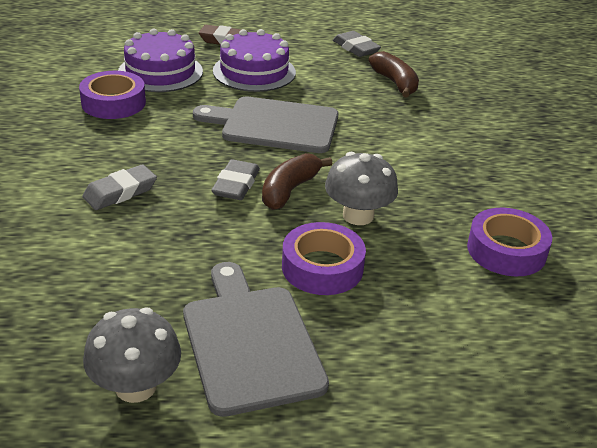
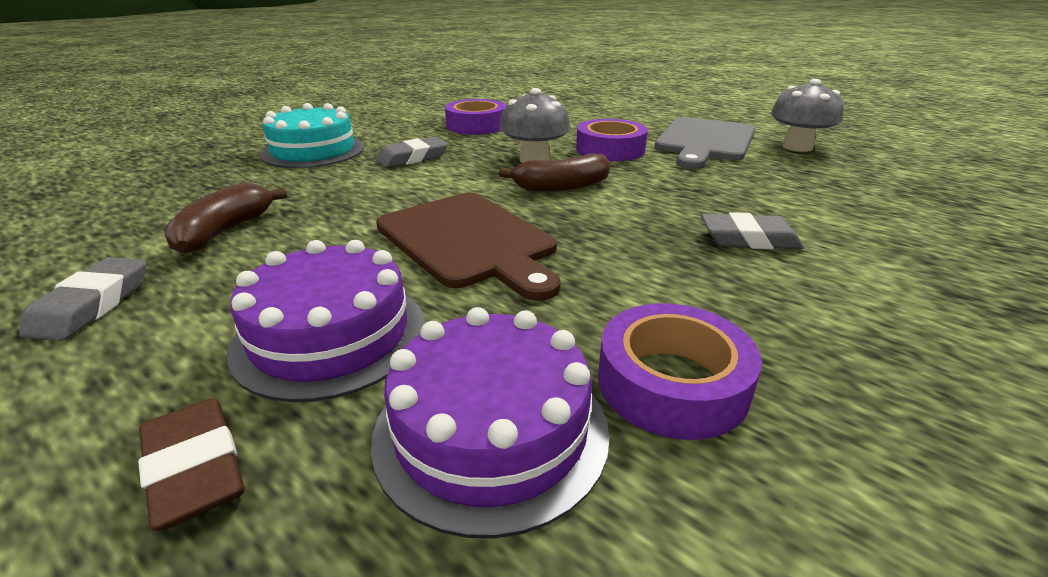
camera: 135 degrees left, 5 degrees down
grey cutting board [193,96,338,153] -> brown cutting board [376,193,561,301]
grey eraser [211,159,260,200] -> grey eraser moved to [376,137,448,168]
none -> turquoise cake [260,103,364,168]

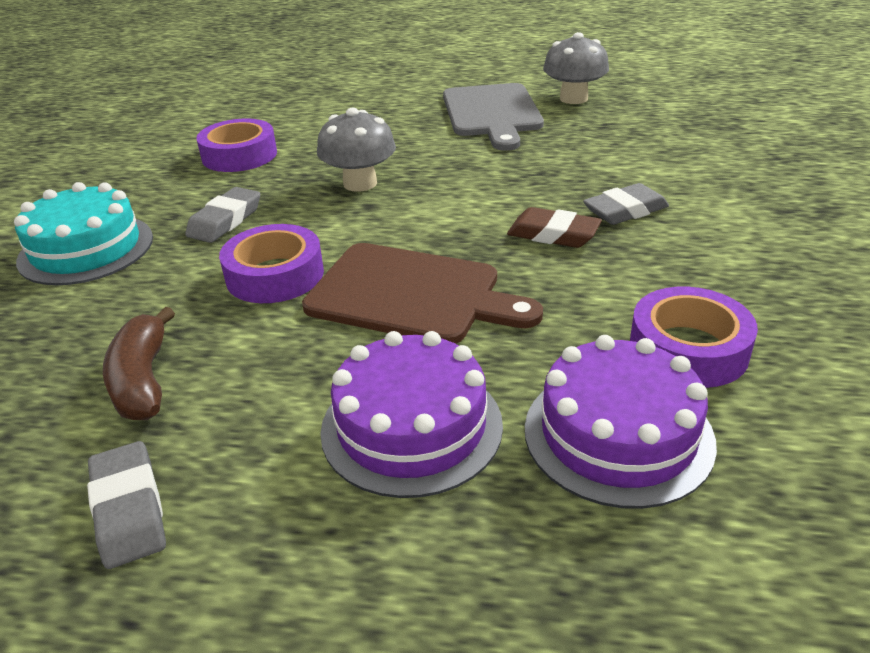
camera: 30 degrees left, 5 degrees up
brown eraser [138,398,245,531] -> brown eraser moved to [507,207,602,248]
brown banana [499,154,611,192] -> none
purple tape [576,119,648,161] -> purple tape moved to [219,224,324,303]

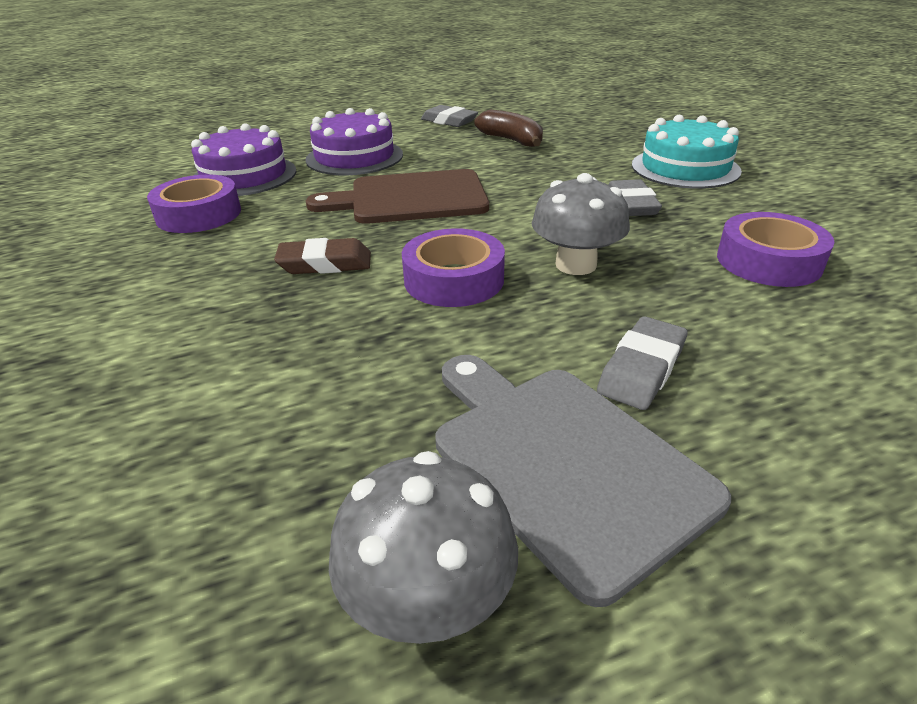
camera: 150 degrees right, 0 degrees up
purple tape [219,224,324,303] -> purple tape moved to [402,228,505,307]
grey eraser [583,183,669,225] -> grey eraser moved to [597,316,688,410]

